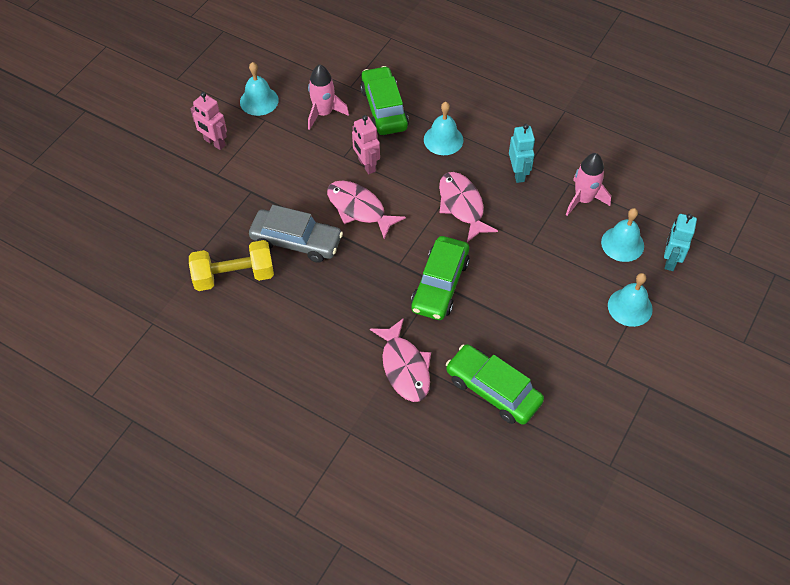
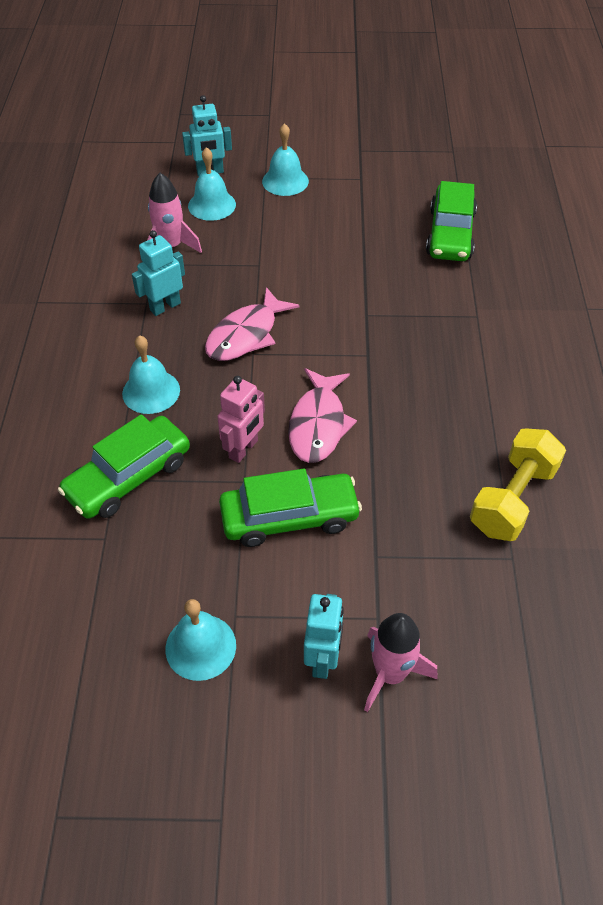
camera: 120 degrees left, 5 degrees down
yellow dumbbell [189,240,274,291] -> yellow dumbbell turned 75 degrees clockwise [470,428,566,541]
pink robot [190,92,227,150] -> turquoise robot [304,594,344,679]
grey car [249,205,343,263] -> none
pink rocket [308,64,349,130] -> pink rocket moved to [364,613,437,712]
pink fish [370,318,431,402] -> none
green car [411,236,470,320] -> green car moved to [219,469,362,547]

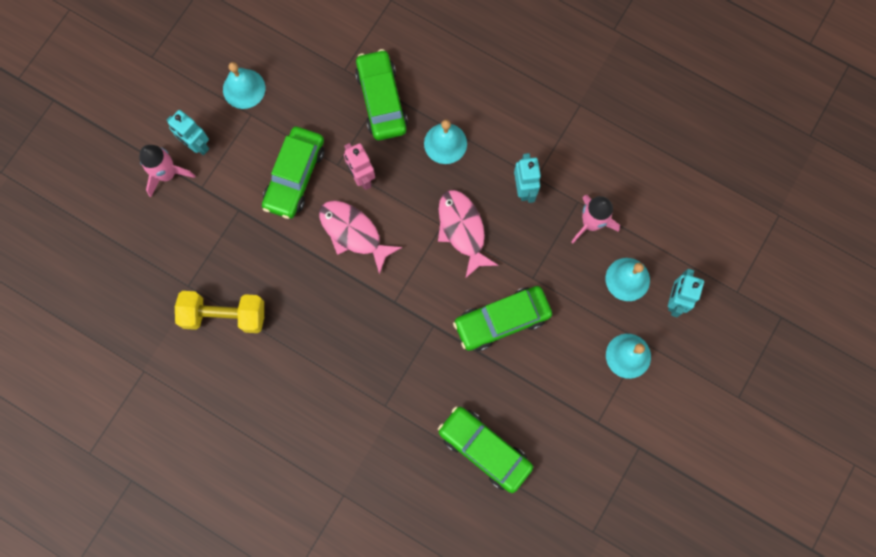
camera: 120 degrees right, 25 degrees up
yellow dumbbell [470,428,566,541] -> yellow dumbbell turned 60 degrees counterclockwise [175,291,264,333]
none -> green car [453,286,552,351]

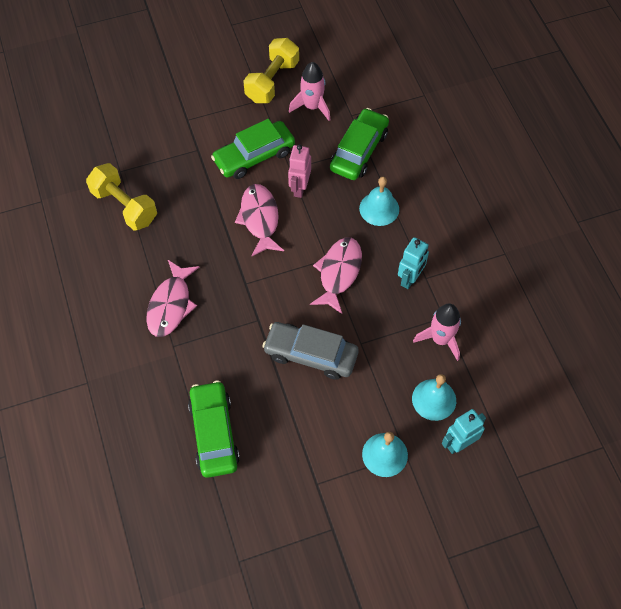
camera: 40 degrees right, 15 degrees down
pink rocket [139,145,195,197] -> pink rocket moved to [289,62,330,121]
turquoise robot [166,110,209,155] -> none
turquoise bell [223,62,265,109] -> yellow dumbbell [243,38,299,103]
green car [453,286,552,351] -> grey car [262,322,359,380]
none -> pink fish [146,260,200,337]

